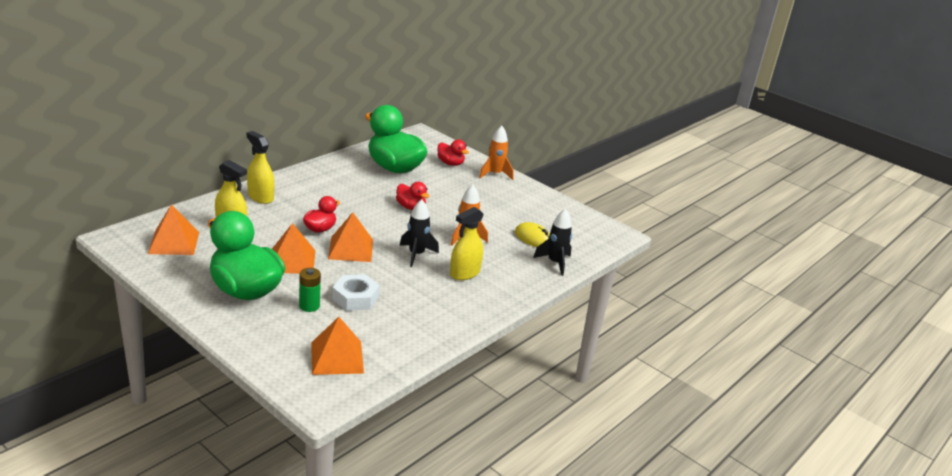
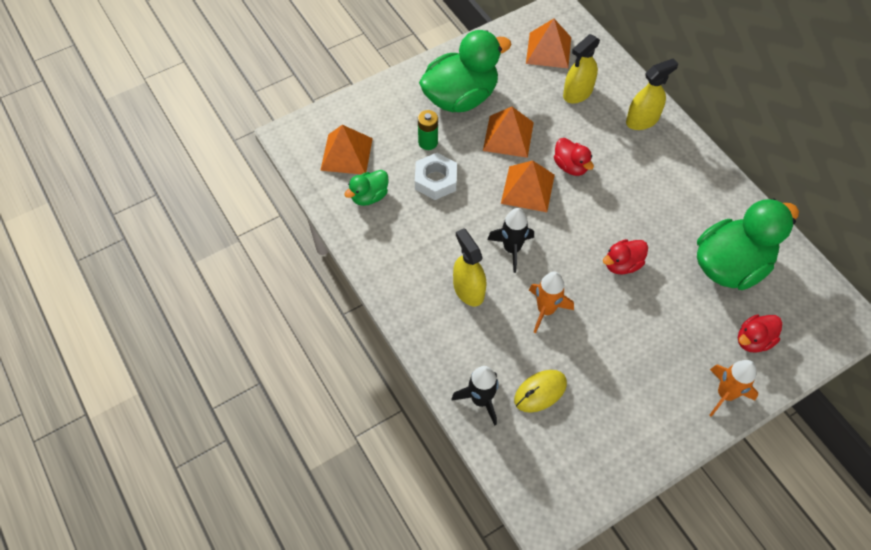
camera: 110 degrees right, 30 degrees up
none -> green duck [344,170,388,206]

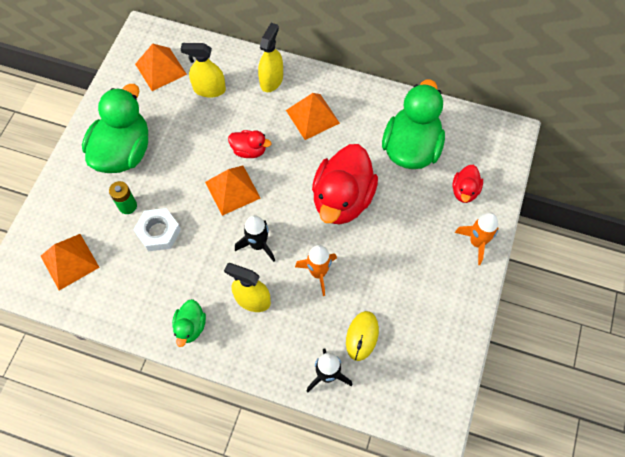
camera: 40 degrees left, 5 degrees up
green duck [344,170,388,206] -> green duck moved to [172,299,206,347]
orange pyramid [483,107,534,158] -> orange pyramid moved to [286,93,340,140]
yellow spray bottle [563,34,600,104] -> yellow spray bottle turned 90 degrees clockwise [181,43,226,98]
red duck [603,239,648,274] -> red duck [312,144,378,225], size x2.07

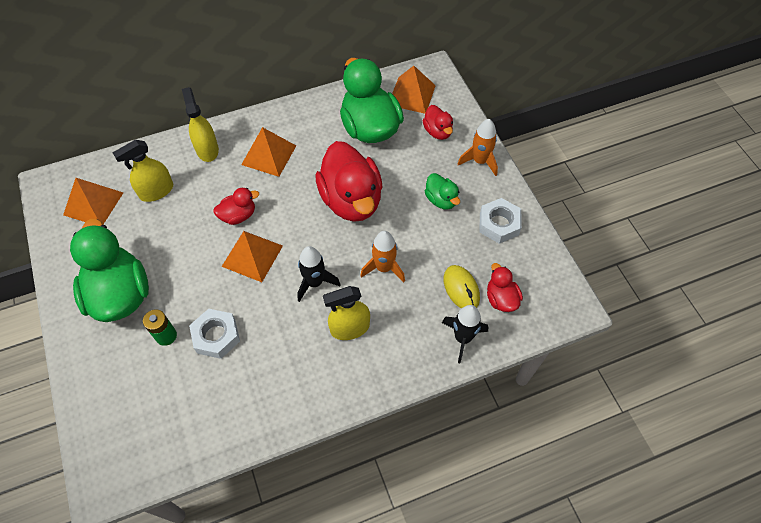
camera: 40 degrees left, 5 degrees down
orange pyramid [41,234,100,290] -> orange pyramid moved to [392,66,436,114]
green duck [172,299,206,347] -> green duck moved to [425,173,460,210]
none -> white nut [479,198,522,244]
none -> red duck [487,263,523,312]

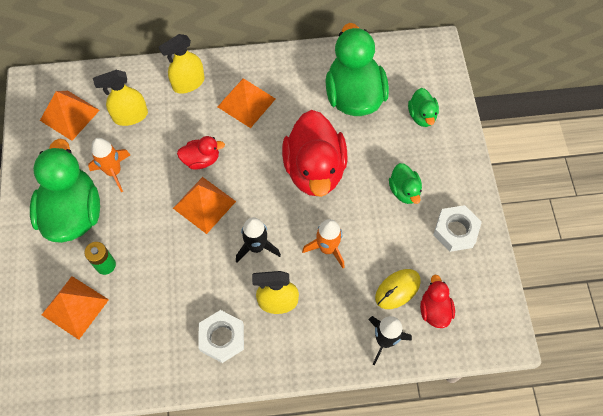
camera: 15 degrees right, 5 degrees up
yellow spray bottle [182,87,219,162] -> yellow spray bottle turned 120 degrees counterclockwise [159,34,205,94]
white nut [189,309,240,359] -> white nut moved to [198,310,244,363]
orange pyramid [392,66,436,114] -> orange pyramid moved to [42,276,109,340]
red duck [423,105,453,140] -> green duck [408,88,439,127]
yellow mouse [443,265,480,309] -> yellow mouse turned 60 degrees clockwise [375,269,421,309]
orange rocket [458,119,498,176] -> orange rocket moved to [88,138,130,192]

